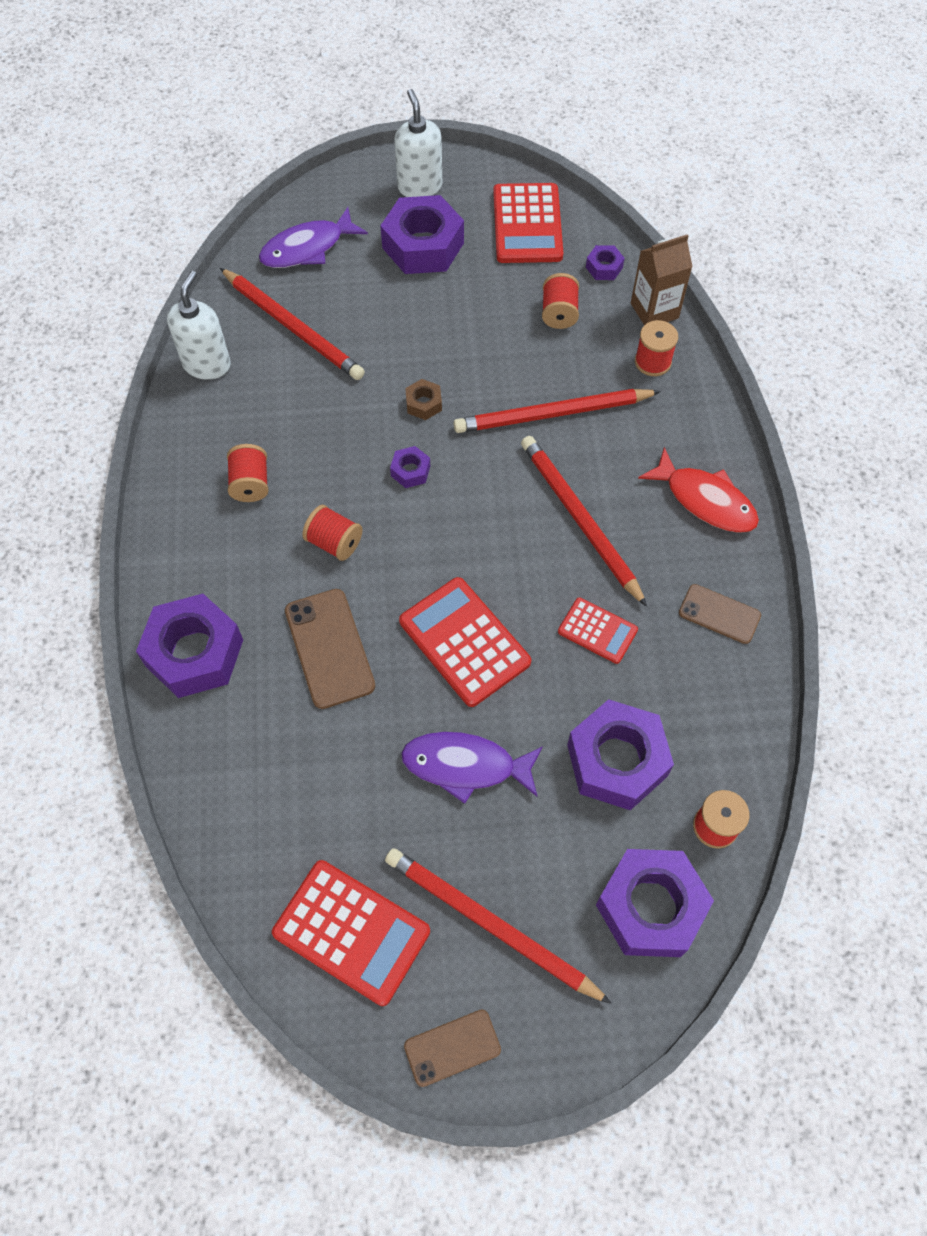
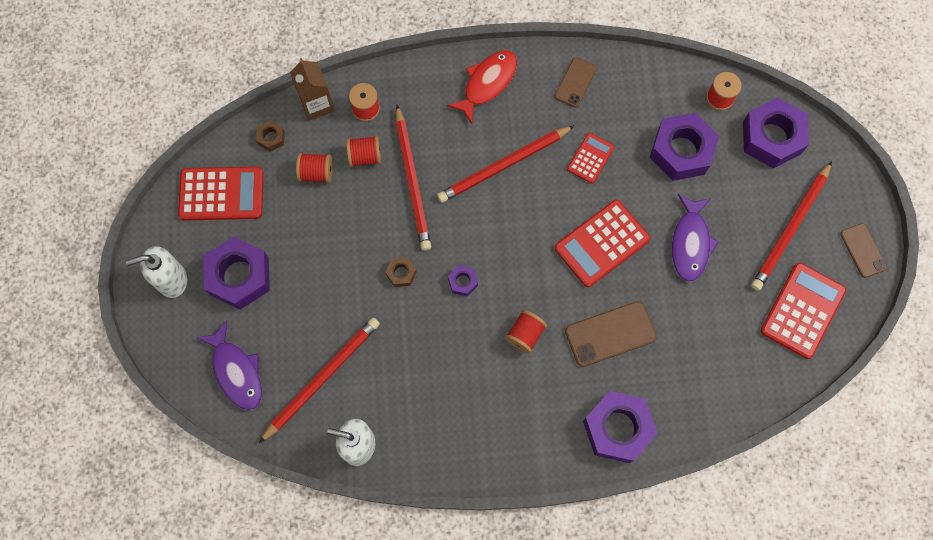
camera: 90 degrees left, 10 degrees up
red spool [227,444,269,502] -> red spool moved to [346,136,381,167]
purple nut [586,245,625,280] -> brown nut [256,120,285,152]

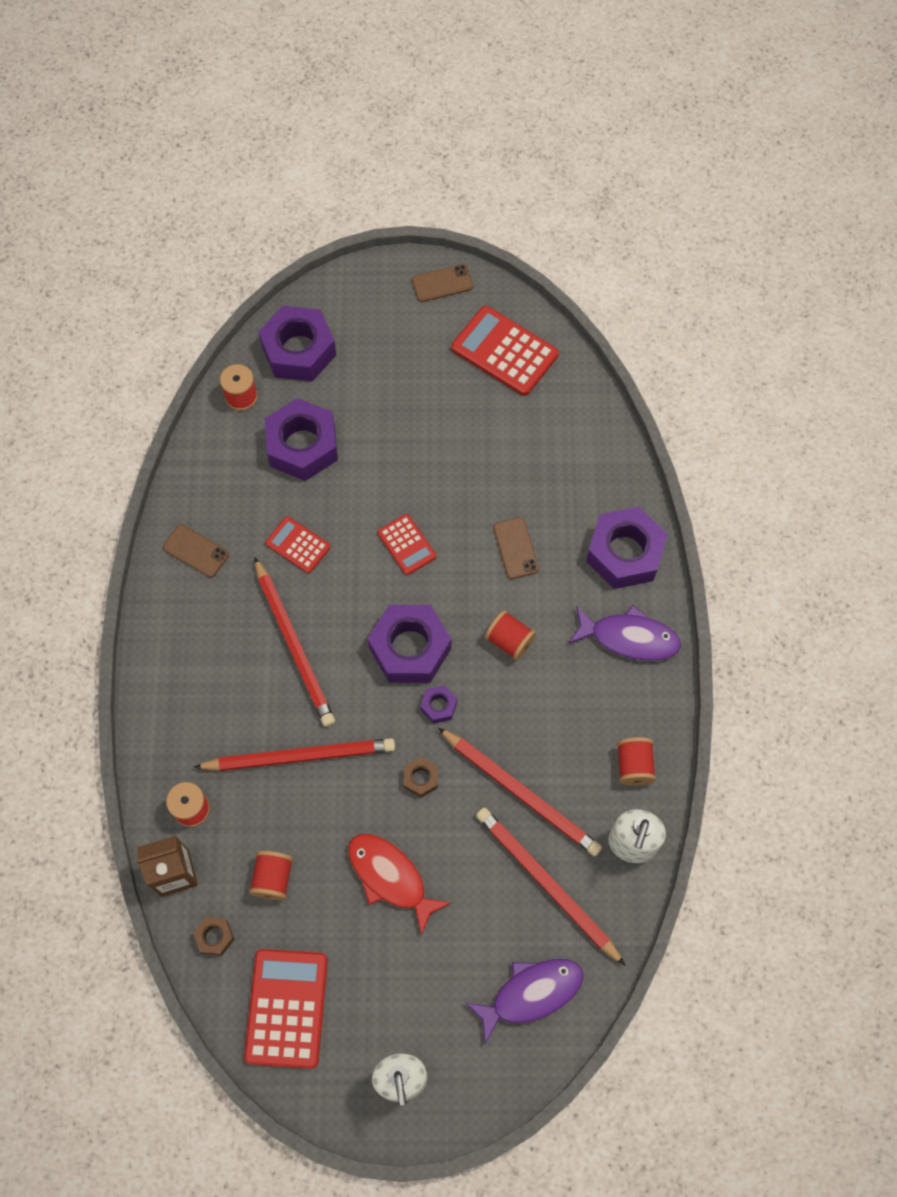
camera: 85 degrees left, 5 degrees down
purple nut [204,237,270,310] -> purple nut moved to [368,605,451,683]
red spool [346,136,381,167] -> red spool moved to [617,737,656,786]
red fish [447,50,517,124] -> red fish moved to [348,834,451,935]
red calculator [555,200,650,287] -> red calculator [377,514,436,575], size x0.57
brown phone [565,301,657,367] -> brown phone [493,517,539,579], size x0.64
purple fish [672,194,719,282] -> purple fish moved to [569,605,681,661]
red pencil [751,161,832,291] -> red pencil moved to [438,728,602,856]

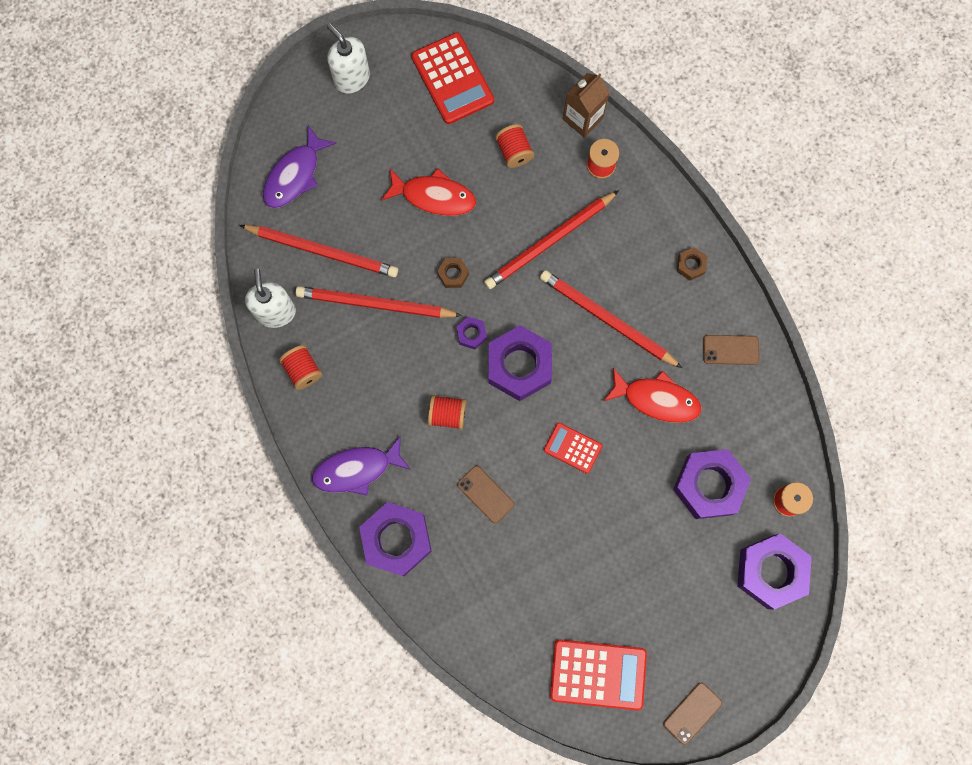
camera: 150 degrees right, 10 degrees up
brown nut [193,917,235,956] -> brown nut moved to [677,247,707,281]
red calculator [265,516,330,573] -> red fish [604,368,701,423]

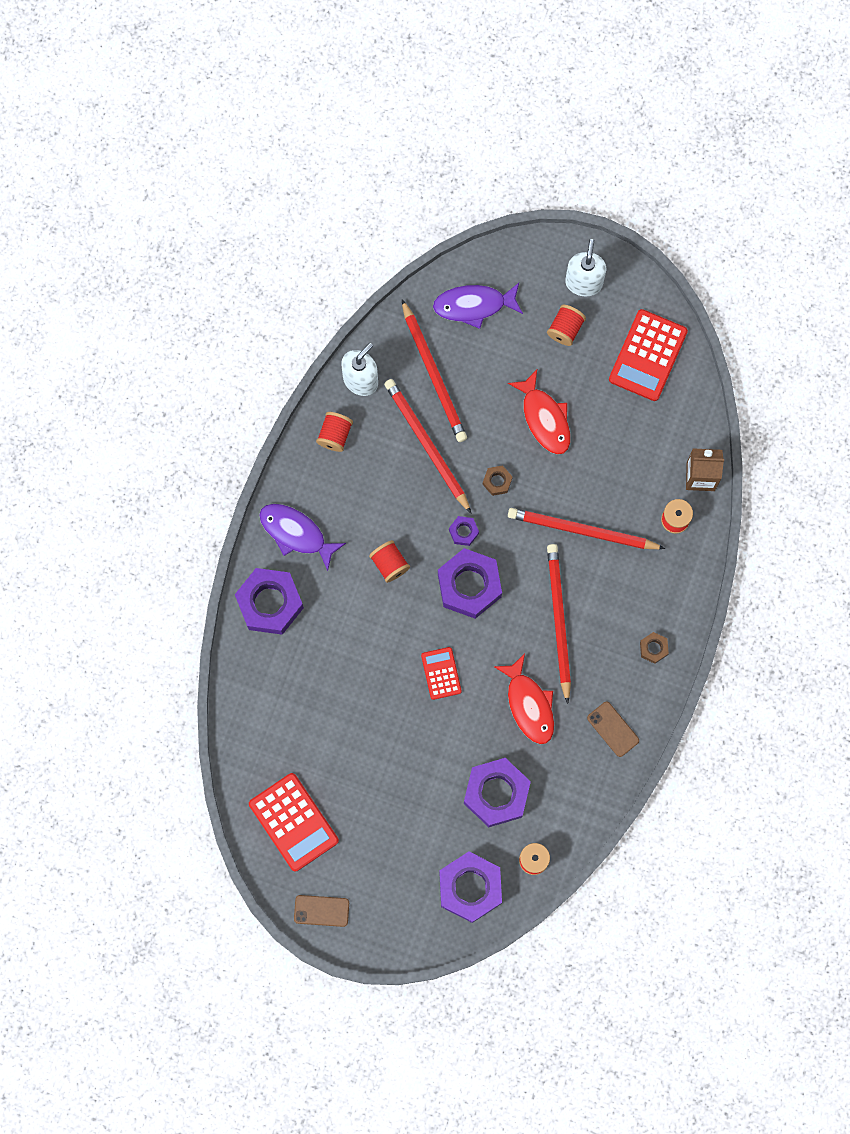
camera: 50 degrees right, 0 degrees up
brown phone [457,466,514,523] -> none
red spool [495,124,534,168] -> red spool moved to [547,305,586,346]

